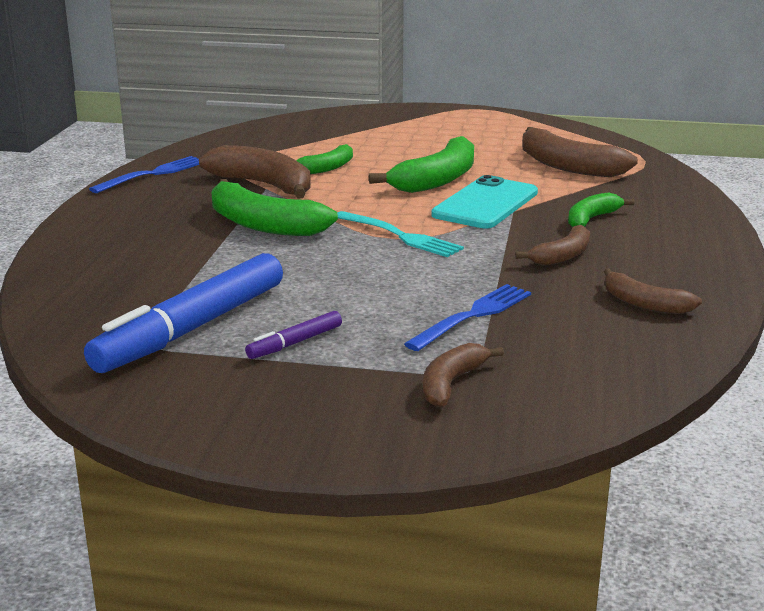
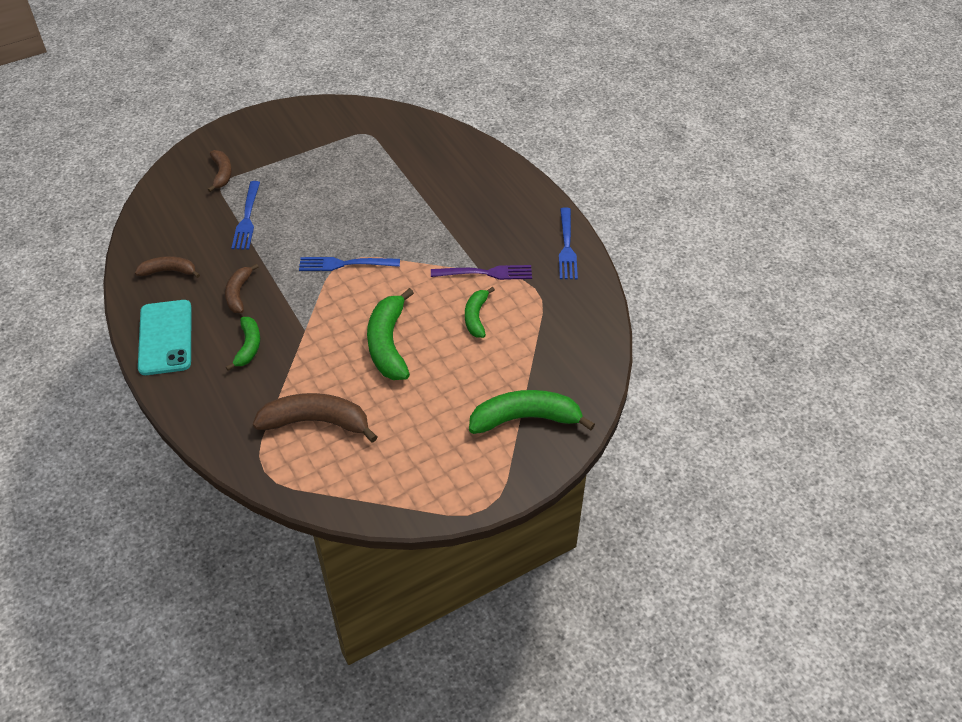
camera: 140 degrees right, 25 degrees up
blue marker [84,253,283,373] -> none
brown banana [199,145,311,198] -> purple fork [431,265,532,280]
green banana [212,179,338,236] -> green banana moved to [469,390,595,434]
purple marker [245,311,342,359] -> none
turquoise fork [337,211,464,257] -> blue fork [299,257,400,271]
turquoise phone [431,175,538,228] -> turquoise phone moved to [138,300,192,375]

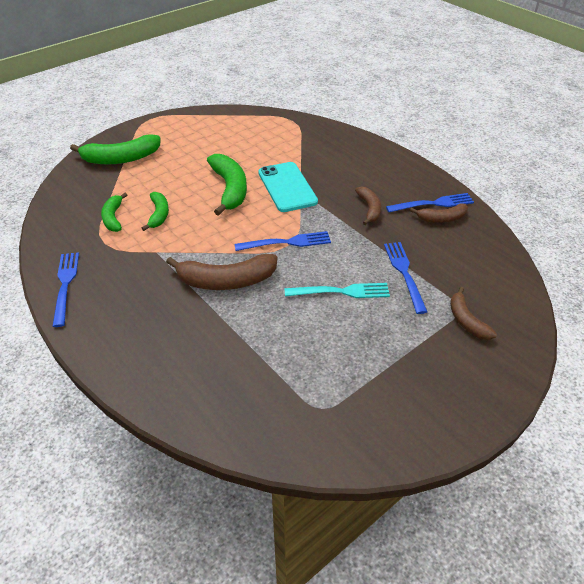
camera: 170 degrees right, 5 degrees down
turquoise phone [138,300,192,375] -> turquoise phone moved to [258,162,318,212]
green banana [226,317,260,371] -> green banana moved to [101,193,127,232]
brown banana [253,393,377,443] -> brown banana moved to [166,254,277,290]
purple fork [431,265,532,280] -> none
none -> turquoise fork [285,283,390,298]
none -> blue fork [386,193,474,212]

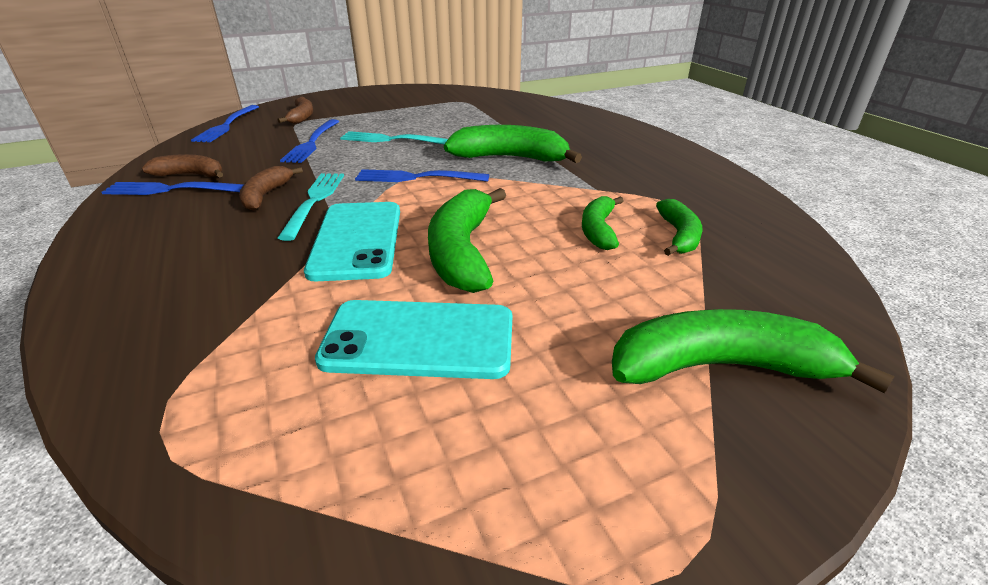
camera: 165 degrees left, 10 degrees down
blue fork [52,252,79,327] -> blue fork moved to [191,105,259,142]
brown banana [166,254,277,290] -> green banana [444,125,582,163]
none -> turquoise fork [278,173,344,241]
none -> turquoise phone [315,300,512,379]

